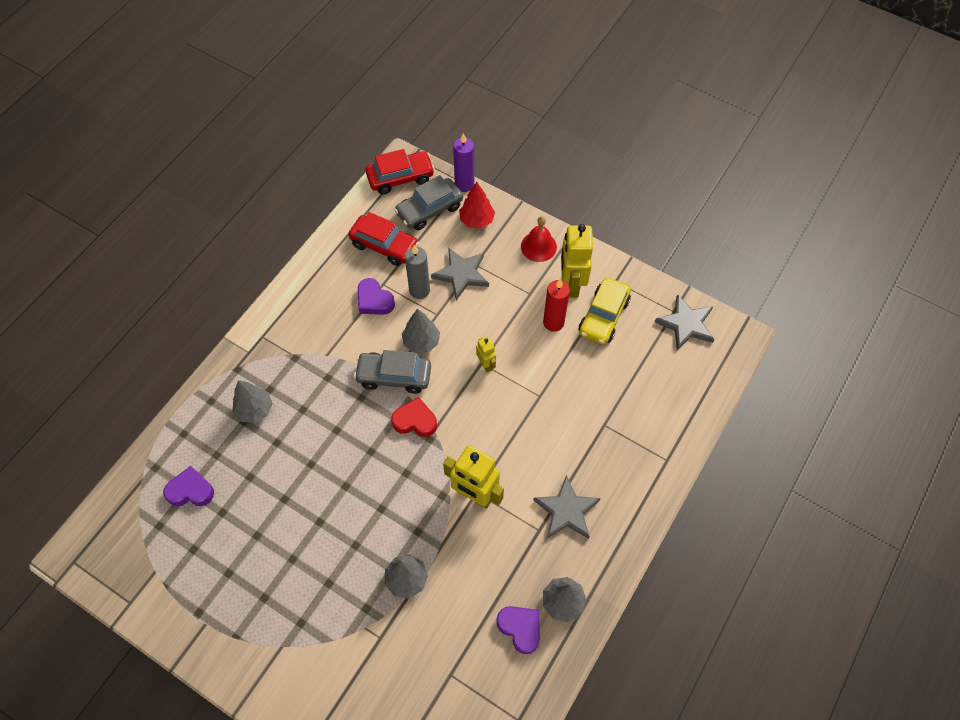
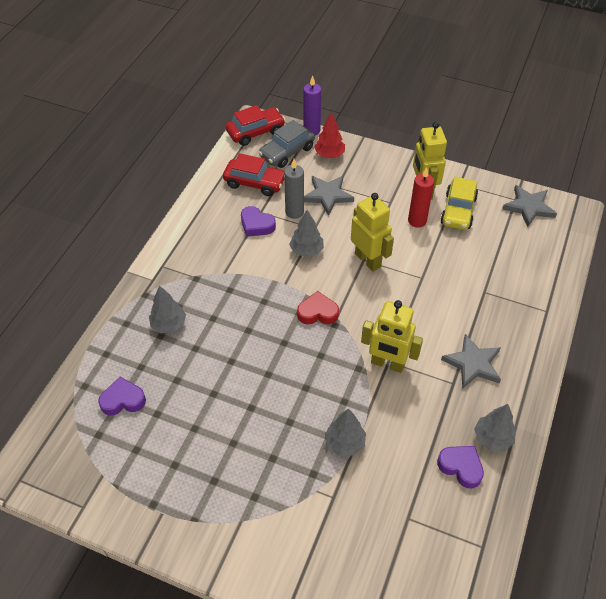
camera: 10 degrees left, 10 degrees down
grey car [354,350,431,394] -> none
yellow robot [476,337,496,372] -> yellow robot [351,193,394,271], size x1.96
red bell [521,216,557,262] -> none

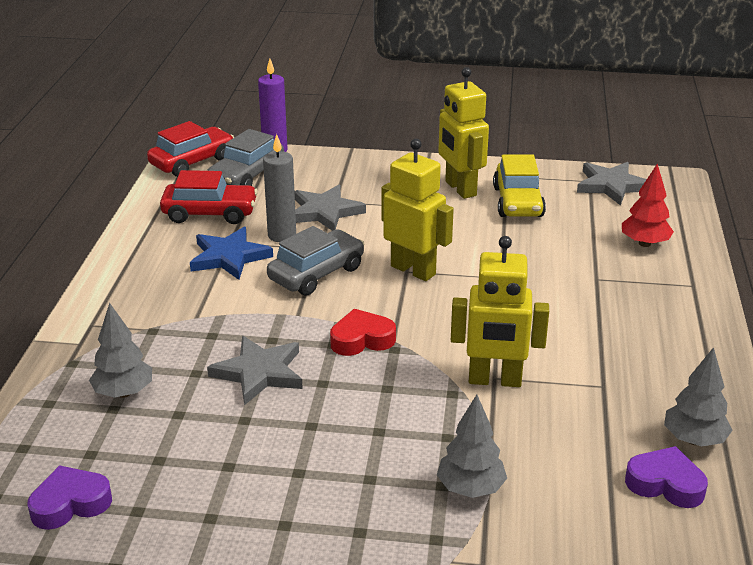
camera: 15 degrees left, 20 degrees down
purple heart [241,206,276,237] -> blue star [190,227,273,280]
grey tree [289,210,324,257] -> grey car [267,226,364,296]
red tree [314,112,345,158] -> red tree moved to [622,164,674,247]
red candle [408,167,434,228] -> none
grey star [441,334,501,389] -> grey star moved to [207,336,303,405]

